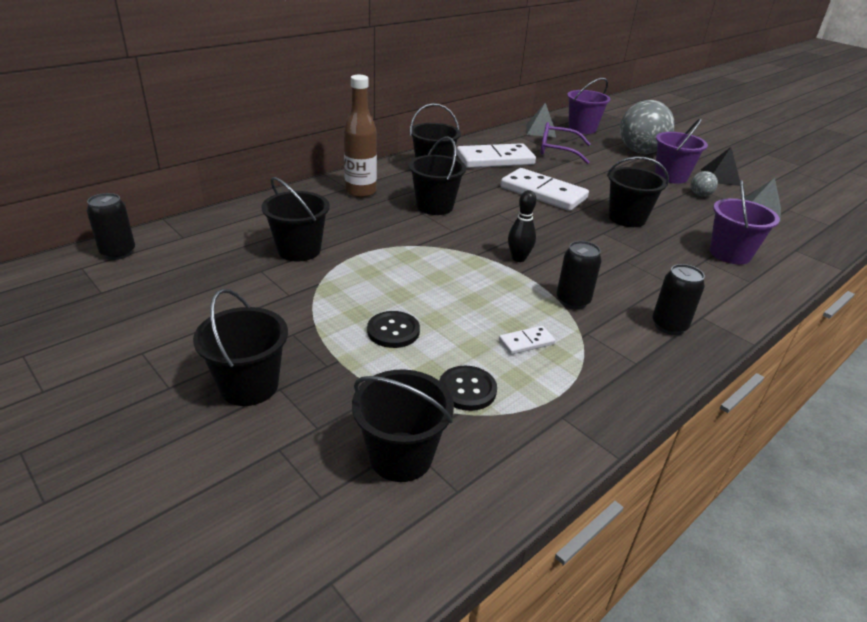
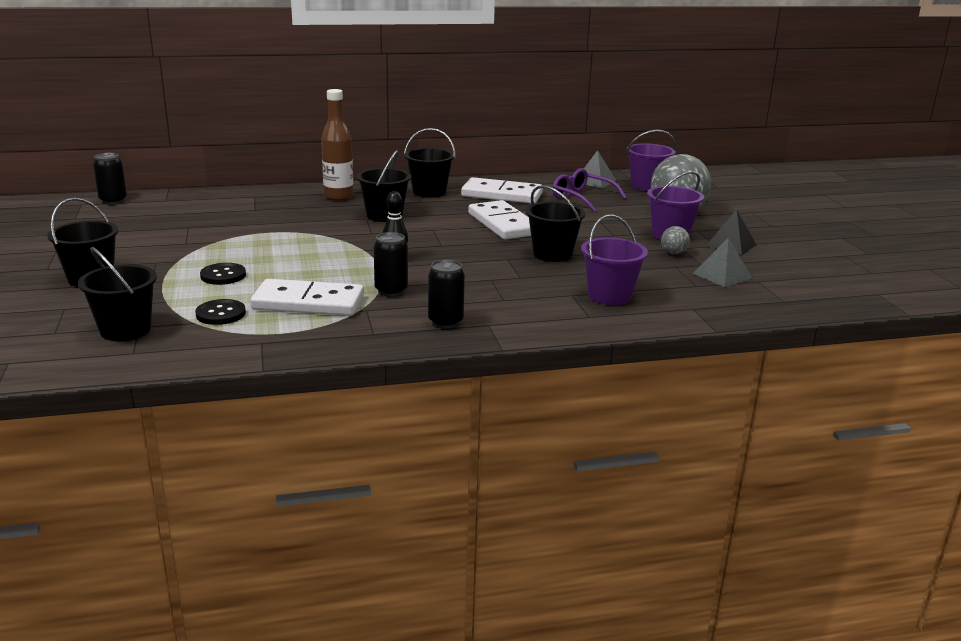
camera: 30 degrees right, 10 degrees down
black bucket [261,177,330,262] -> none
white domino [499,326,555,355] -> white domino [250,279,364,316], size x2.25

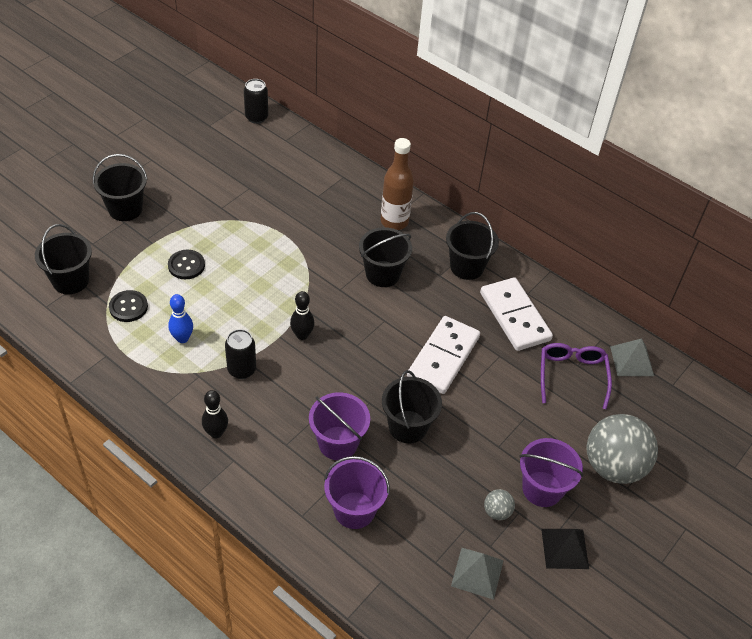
camera: 50 degrees right, 25 degrees up
white domino [250,279,364,316] -> blue bowling pin [168,294,193,343]
black can [428,260,465,329] -> black bowling pin [202,390,228,438]
purple bucket [627,130,676,191] -> purple bucket moved to [309,392,370,460]

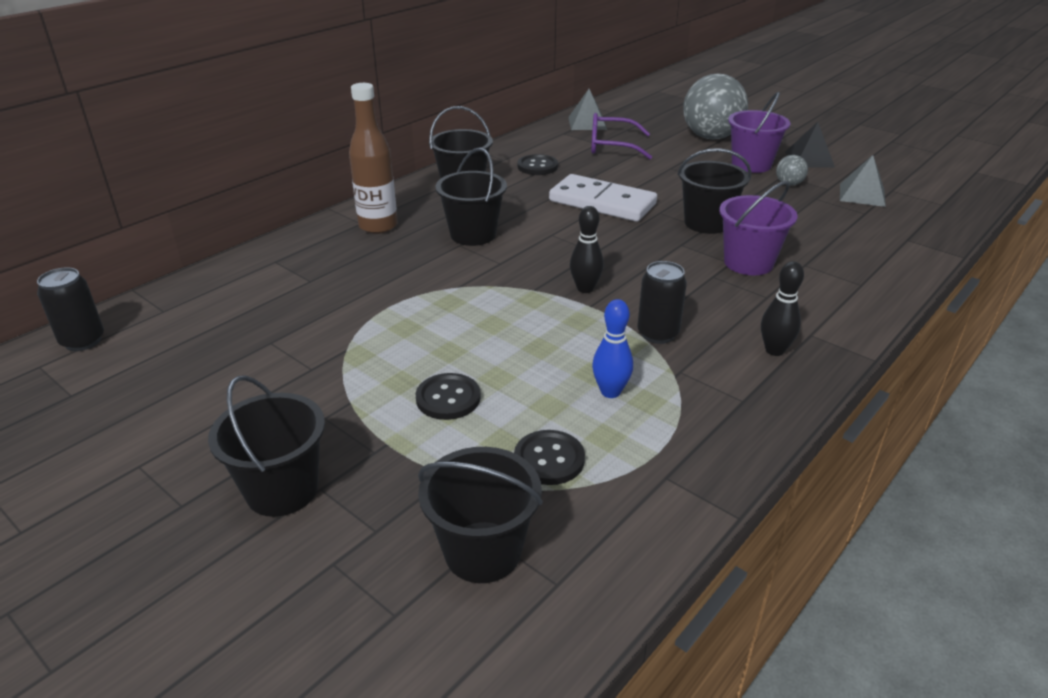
camera: 85 degrees left, 15 degrees down
purple bucket [324,456,390,529] -> none
white domino [480,277,553,351] -> black button [517,154,558,175]

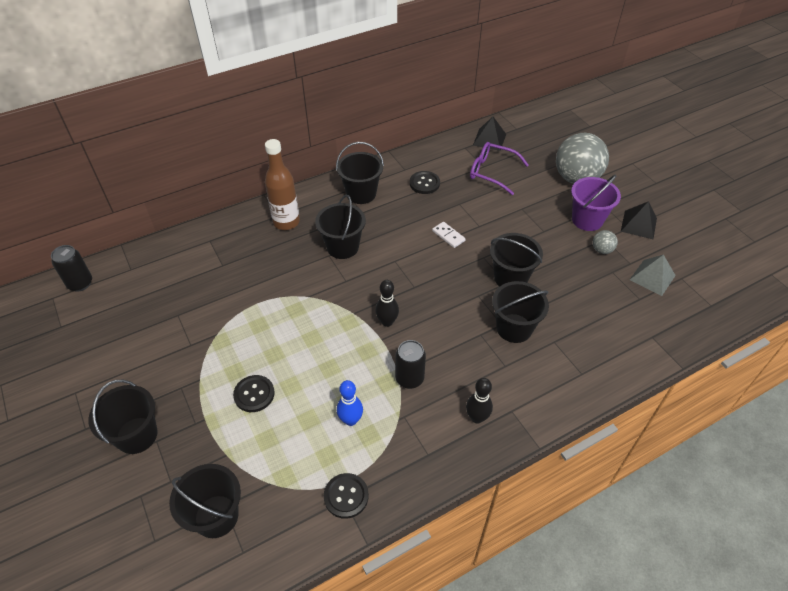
camera: 20 degrees right, 15 degrees up
black button [514,430,585,485] -> black button moved to [324,473,369,519]
white domino [549,174,657,222] -> white domino [432,222,465,248], size x0.44
grey pyramid [568,89,607,130] -> black pyramid [473,117,506,151]
purple bucket [719,181,798,275] -> black bucket [492,281,549,343]

